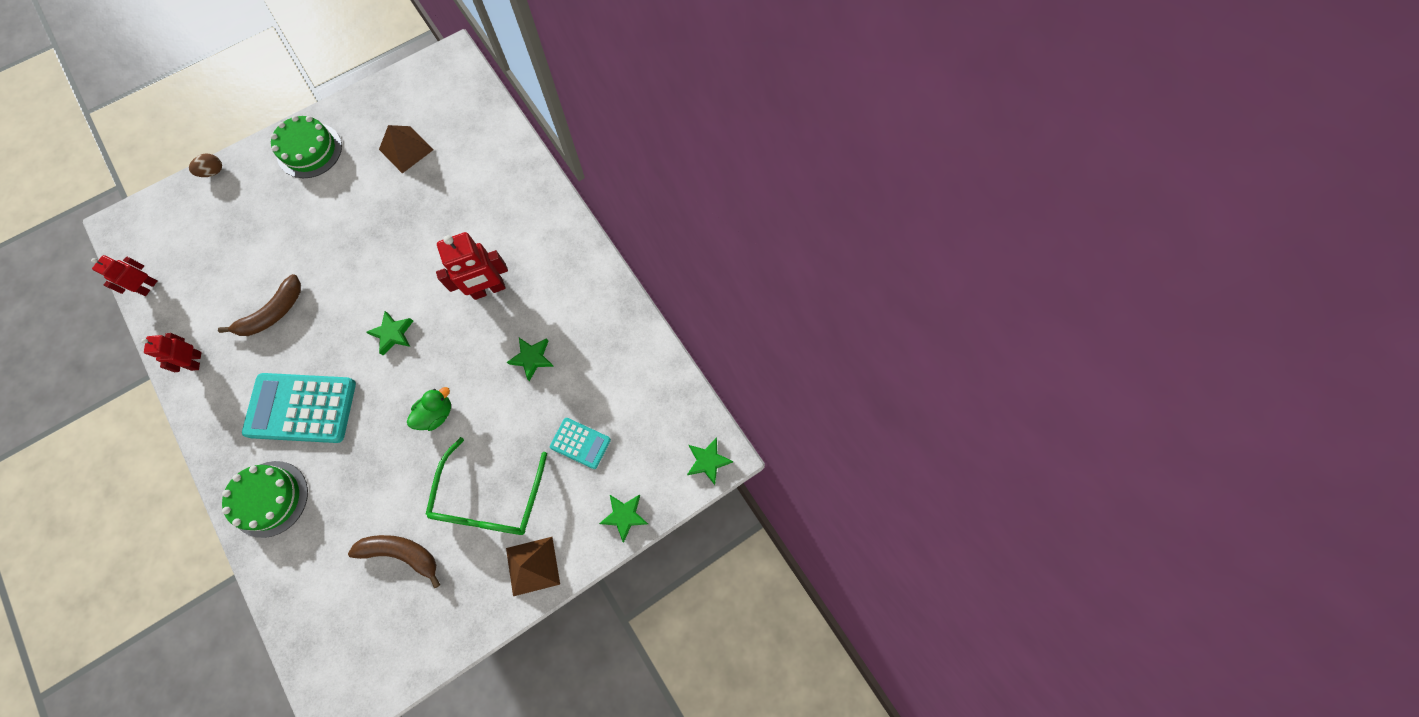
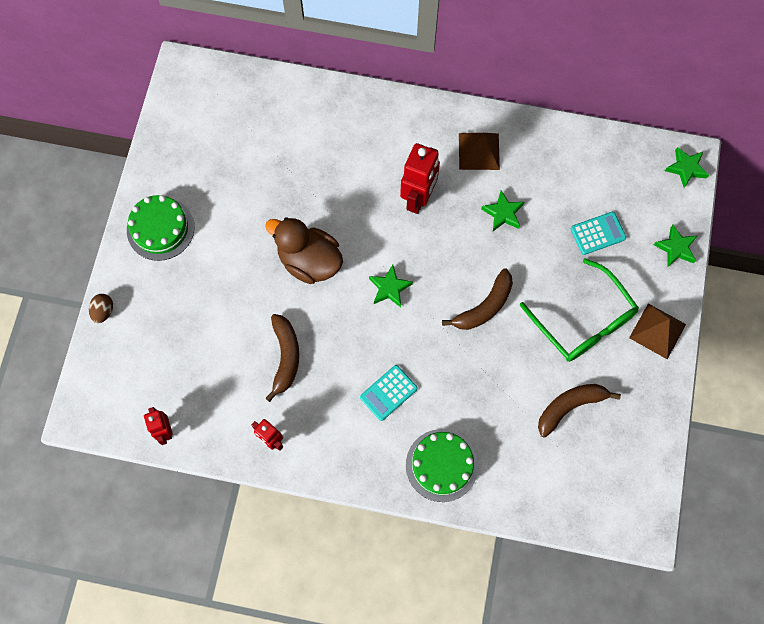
camera: 45 degrees left, 0 degrees up
turquoise calculator [242,373,356,443] -> turquoise calculator [360,365,418,421], size x0.52
brown pyramid [379,125,433,173] -> brown pyramid moved to [459,133,500,170]
green duck [407,387,451,431] -> brown banana [442,268,513,330]
none -> brown duck [265,217,343,284]

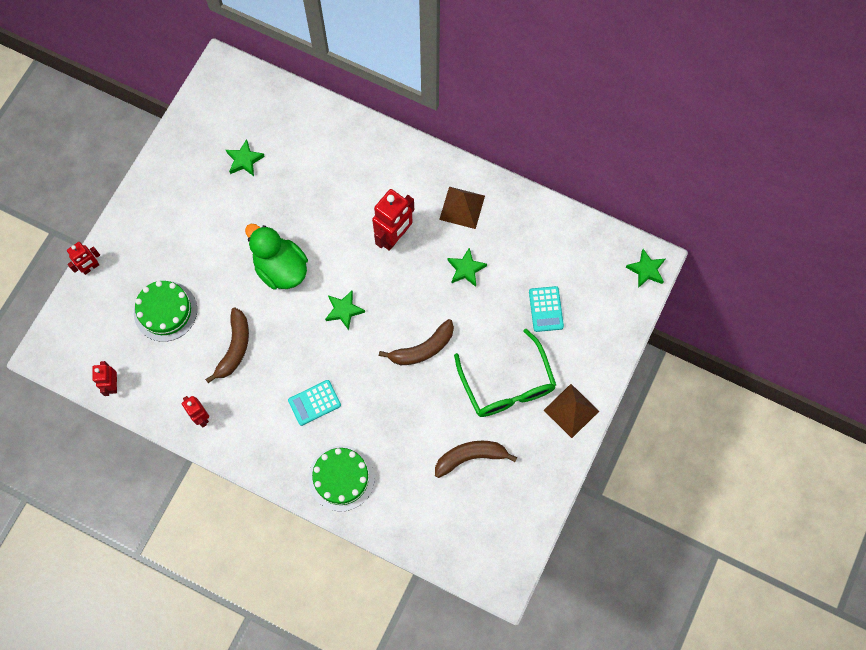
camera: 15 degrees right, 0 degrees up
brown egg [89,294,113,323] -> red robot [67,242,100,275]
green cake [127,195,194,261] -> green cake moved to [134,281,197,342]
brown duck [265,217,343,284] -> green duck [245,224,308,289]
turquoise calculator [571,212,626,255] -> turquoise calculator turned 90 degrees clockwise [529,286,564,332]
green star [654,225,697,267] -> green star moved to [226,139,265,176]

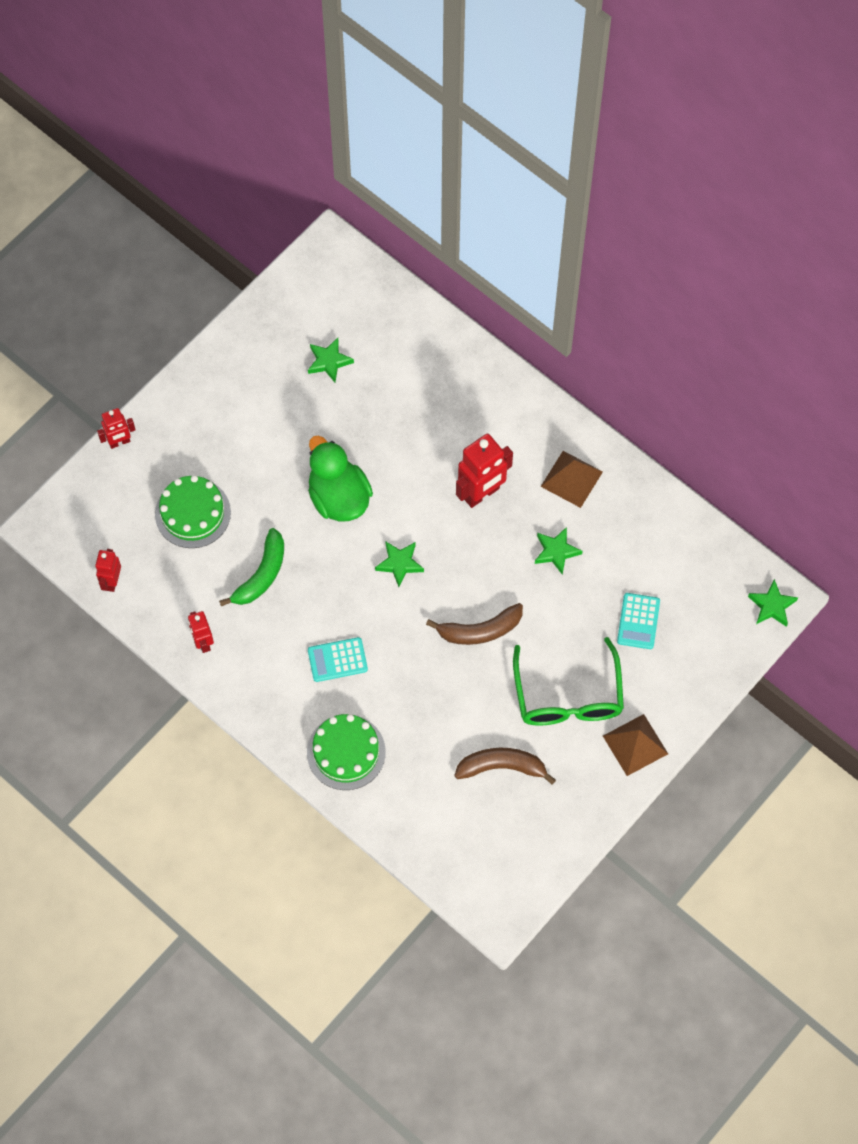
camera: 15 degrees right, 5 degrees down
brown banana [205,308,249,383] -> green banana [219,528,284,606]

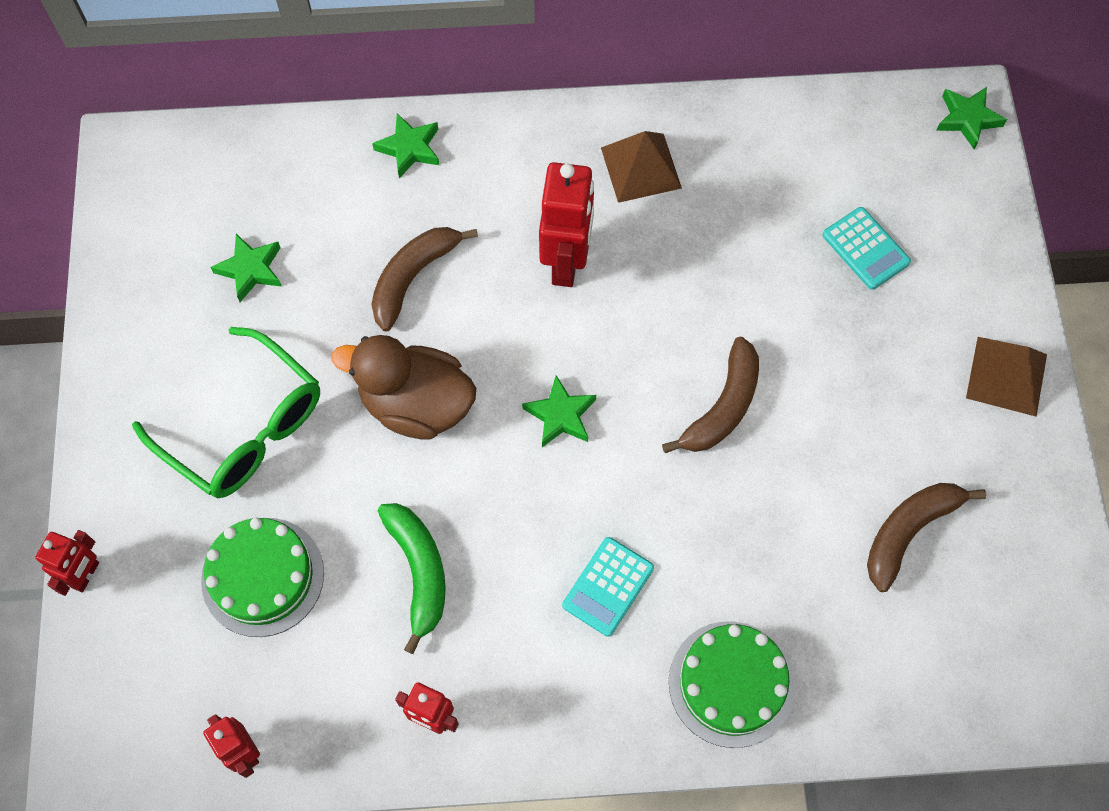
camera: 45 degrees left, 0 degrees up
green duck [308,436,373,522] -> brown duck [332,335,476,440]
green glasses [513,637,624,726] -> green glasses moved to [132,327,320,498]
green star [535,527,582,575] -> green star moved to [372,114,439,178]
none -> brown banana [371,227,478,332]

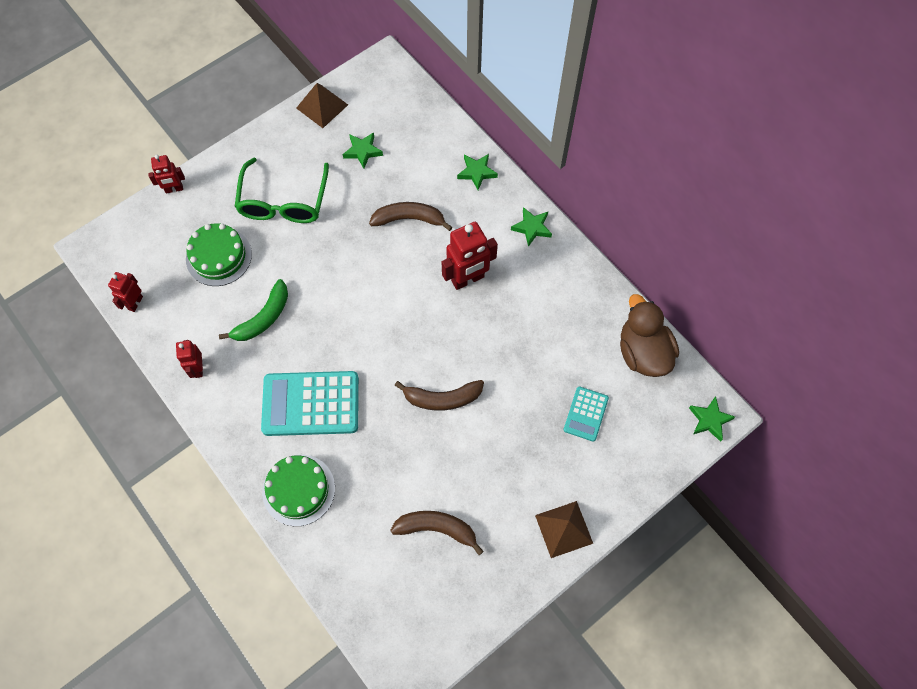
camera: 55 degrees right, 0 degrees up
brown duck [332,335,476,440] -> brown duck moved to [620,294,679,377]
green star [522,375,596,447] -> green star moved to [511,207,552,247]
turquoise calculator [562,537,654,637] -> turquoise calculator [261,371,359,436], size x1.91
brown pyramid [601,131,682,203] -> brown pyramid moved to [296,83,348,128]

